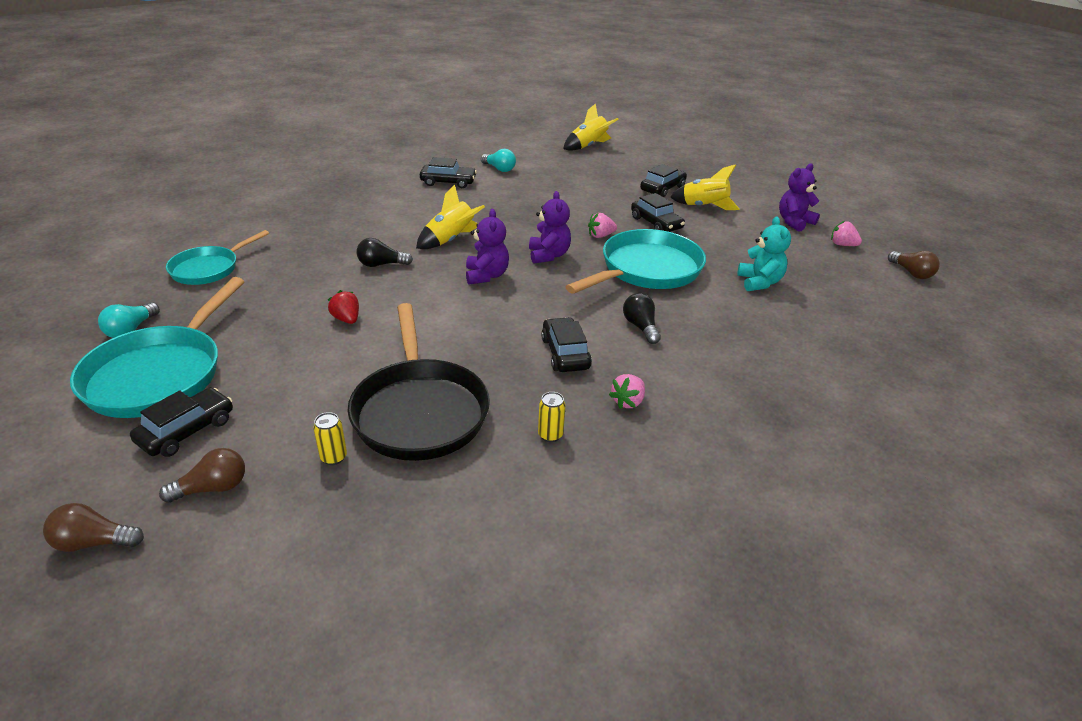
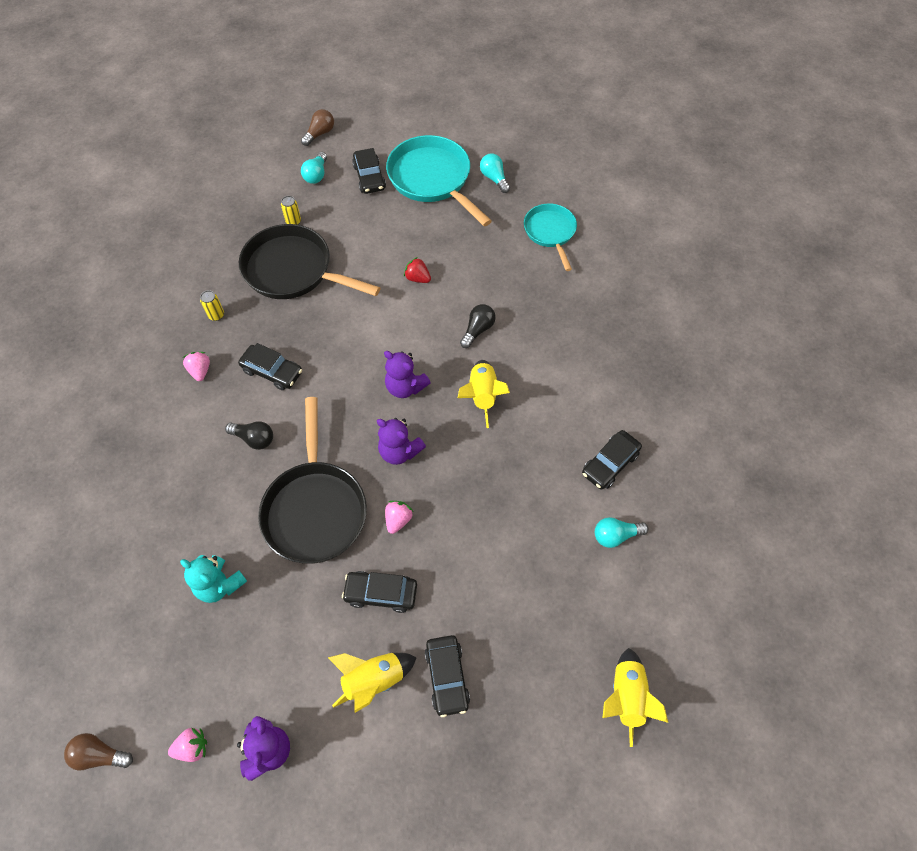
camera: 130 degrees right, 25 degrees up
brown light bulb [159,448,245,503] -> turquoise light bulb [301,152,327,184]
red strawberry [327,290,359,324] -> red strawberry turned 150 degrees counterclockwise [404,257,431,283]
turquoise pan [565,229,706,294] -> black pan [258,397,367,564]

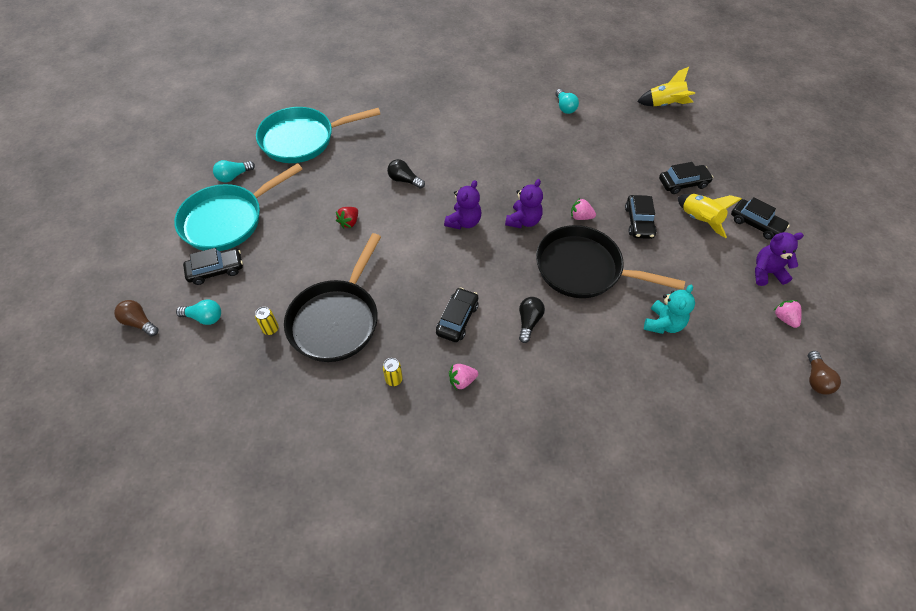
camera: 95 degrees left, 5 degrees down
black pan [258,397,367,564] -> black pan turned 150 degrees counterclockwise [536,225,685,298]
yellow rocket [458,360,510,428] -> none
turquoise pan [524,203,577,271] -> turquoise pan [256,107,380,163], size x1.64
black car [582,430,642,490] -> black car moved to [731,197,790,240]

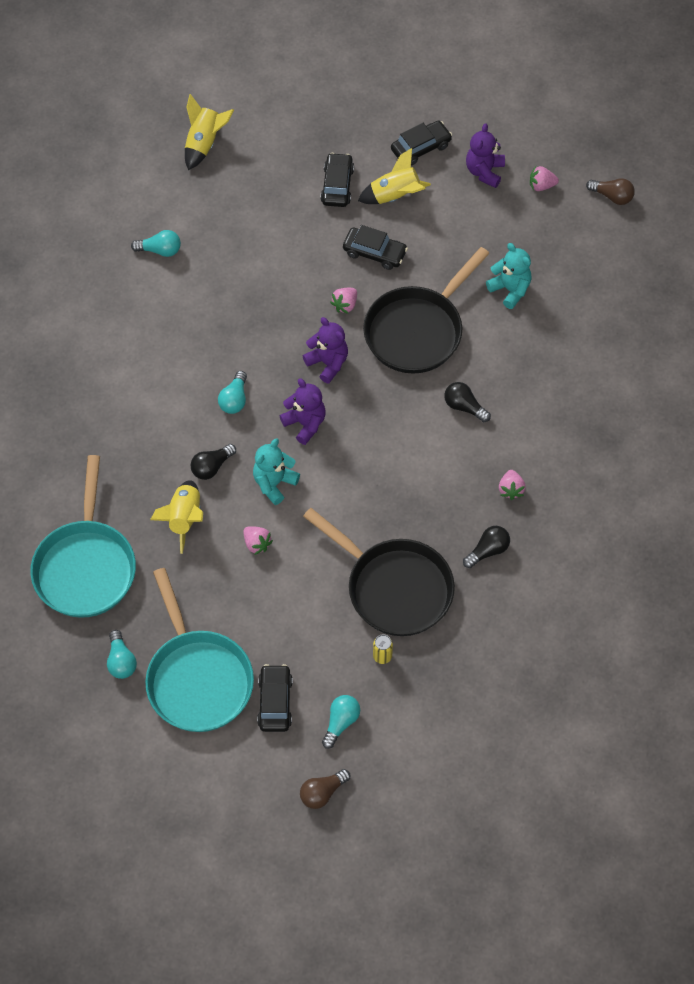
camera: 70 degrees left, 5 degrees up
red strawberry [336,207,358,228] -> pink strawberry [243,526,273,555]
yellow can [383,358,403,386] -> black light bulb [463,526,510,568]
black car [436,287,478,342] -> none
none -> yellow rocket [150,480,203,554]
none -> turquoise light bulb [218,371,247,414]
none -> turquoise teddy bear [253,439,300,505]

